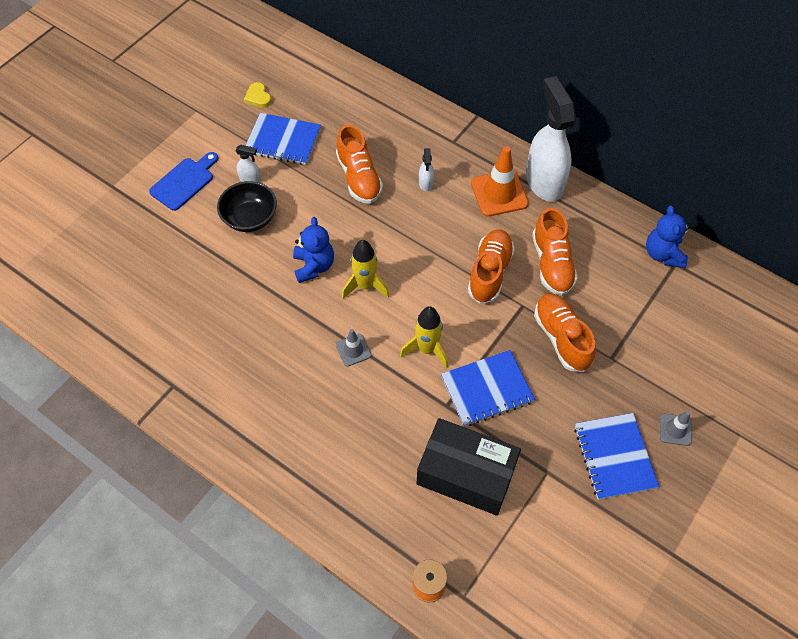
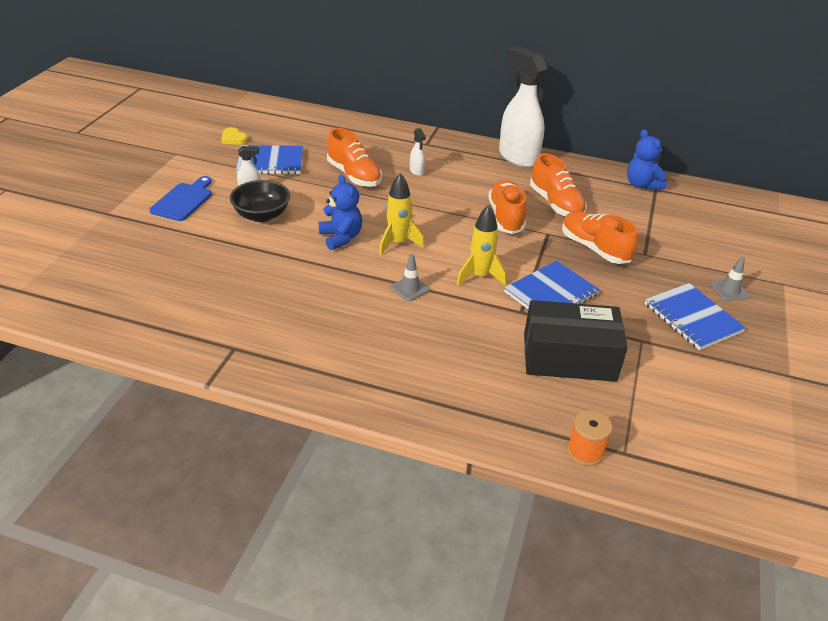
camera: 20 degrees left, 20 degrees down
orange traffic cone [471,146,529,217] -> none

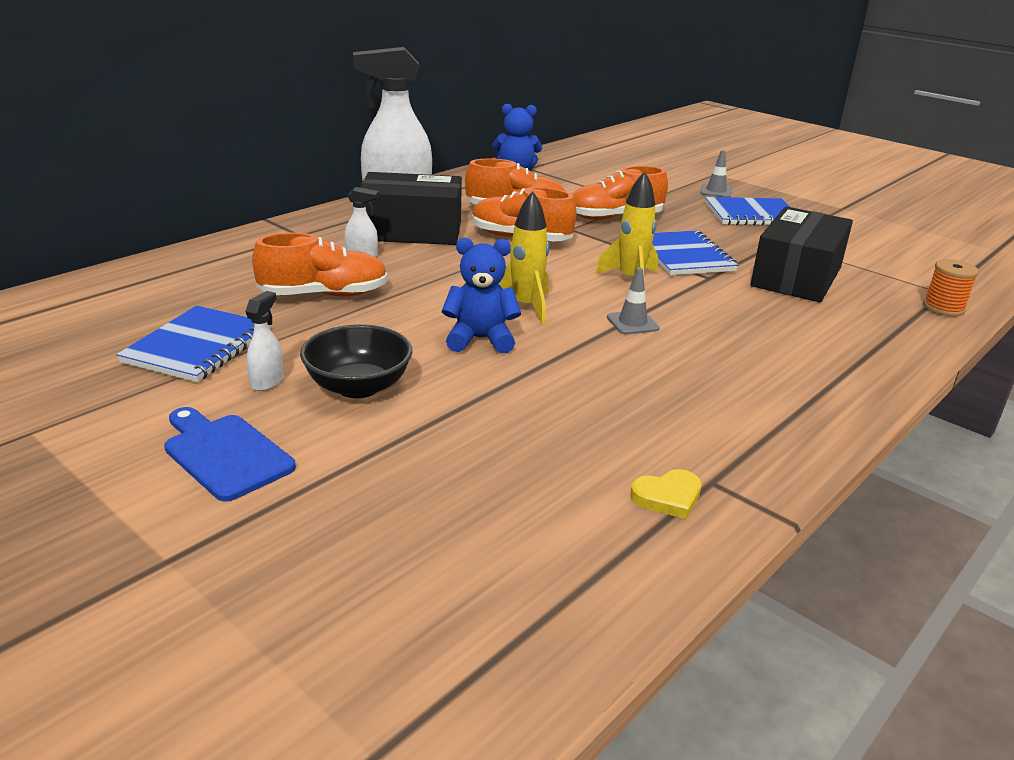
camera: 65 degrees left, 10 degrees down
yellow heart [221,127,248,145] -> yellow heart moved to [630,469,702,519]
none -> black box [360,172,462,245]

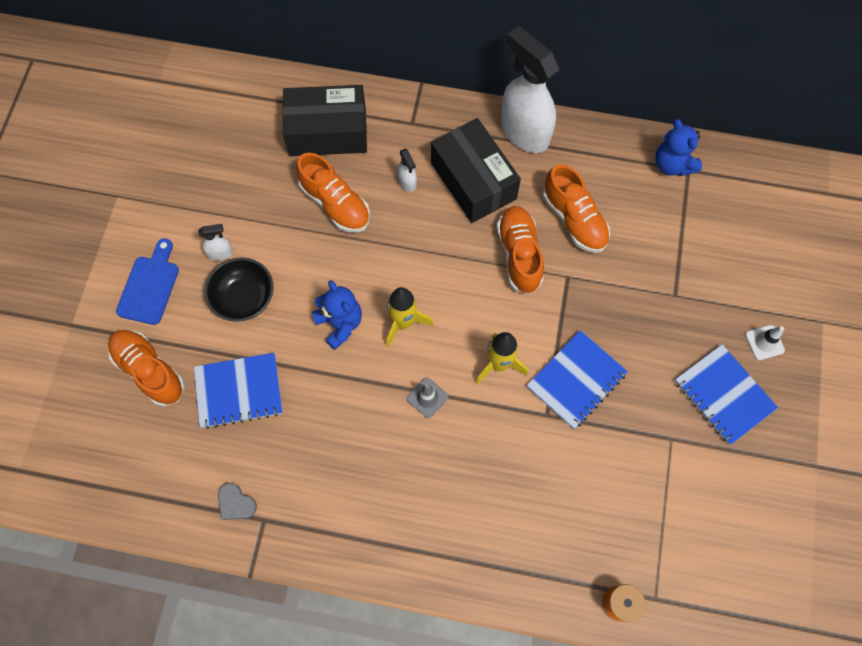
camera: 60 degrees right, 40 degrees up
blue notebook [116,305,270,382] -> blue notebook moved to [194,353,283,429]
orange shoe [572,166,668,220] -> orange shoe moved to [108,330,185,407]
yellow heart [630,469,702,519] -> grey heart [218,483,257,520]
grey traffic cone [700,150,732,197] -> white traffic cone [745,325,785,360]
black box [751,207,853,302] -> black box moved to [282,85,367,156]

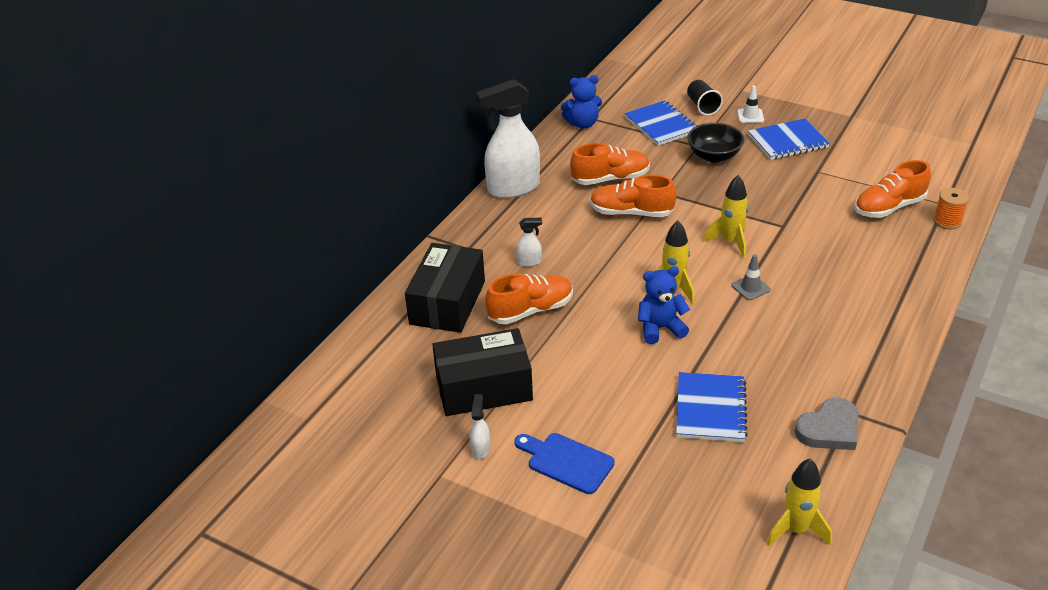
camera: 70 degrees left, 30 degrees down
orange shoe [108,330,185,407] -> orange shoe moved to [855,160,931,218]
white spray bottle [198,224,233,261] -> white spray bottle moved to [470,394,490,459]
black bowl [205,257,273,322] -> black bowl moved to [687,123,745,163]
grey heart [218,483,257,520] -> grey heart [795,398,859,450], size x1.64
black box [431,118,521,223] -> black box moved to [432,328,533,416]
blue notebook [527,330,628,429] -> blue notebook moved to [624,100,698,146]
none -> black cup [687,80,723,116]
none -> yellow rocket [767,458,832,546]

